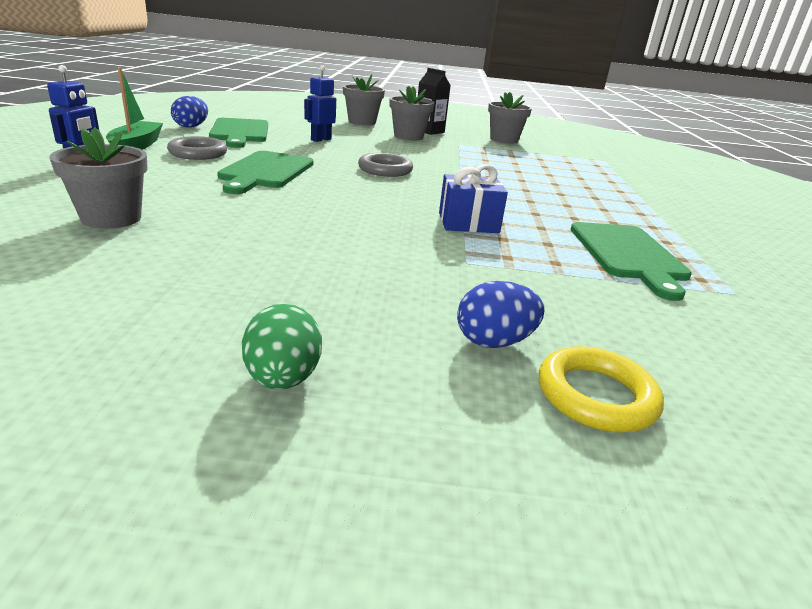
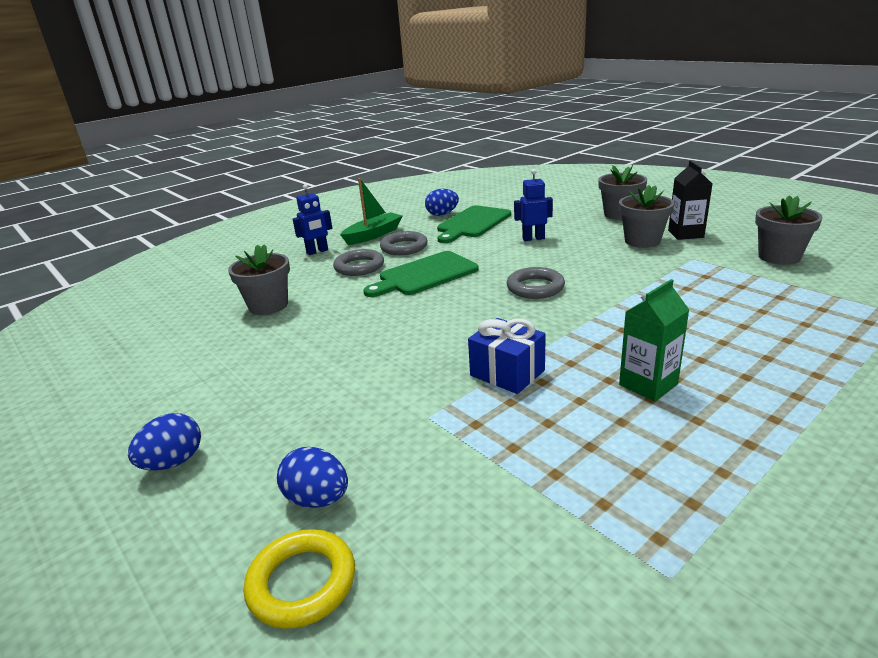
camera: 50 degrees right, 0 degrees up
green egg [242,304,322,390] -> blue egg [128,413,201,470]
green cutting board [571,222,692,301] -> none
none -> grey ring [333,249,384,276]
none -> green carton [619,279,689,401]

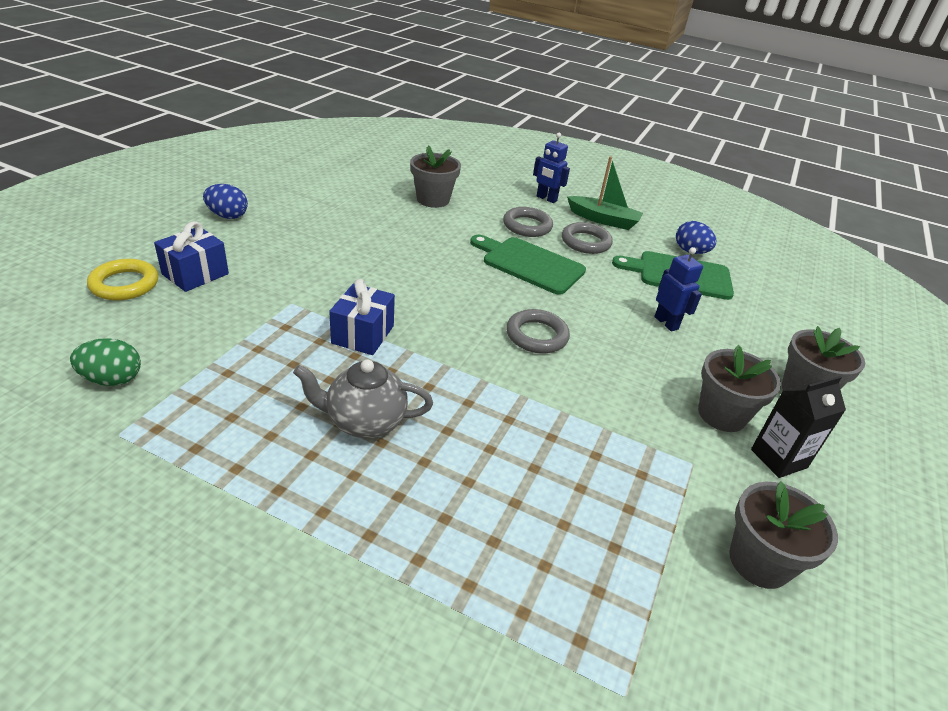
camera: 60 degrees right, 10 degrees up
blue egg [277,447,348,508] -> blue gift [154,221,229,292]
green carton [619,279,689,401] -> grey teapot [293,359,433,438]
none -> green egg [70,338,141,386]

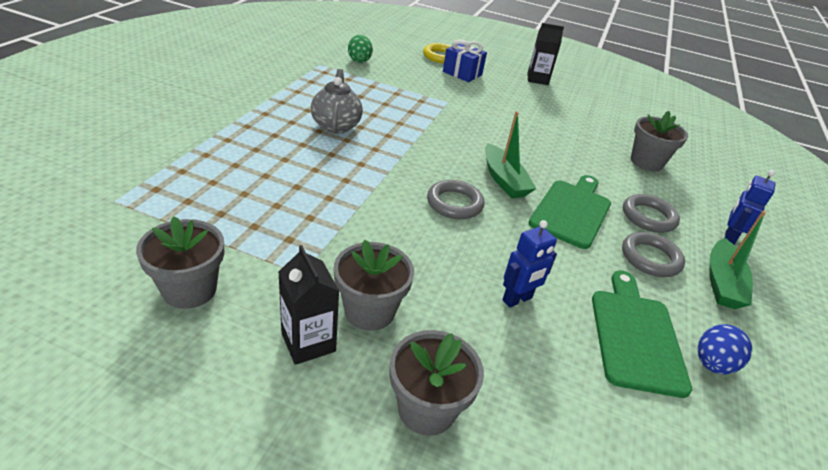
camera: 85 degrees right, 0 degrees up
blue egg [203,184,248,219] -> black carton [527,23,564,85]
blue gift [329,279,395,355] -> none
none -> green boat [485,111,536,198]

